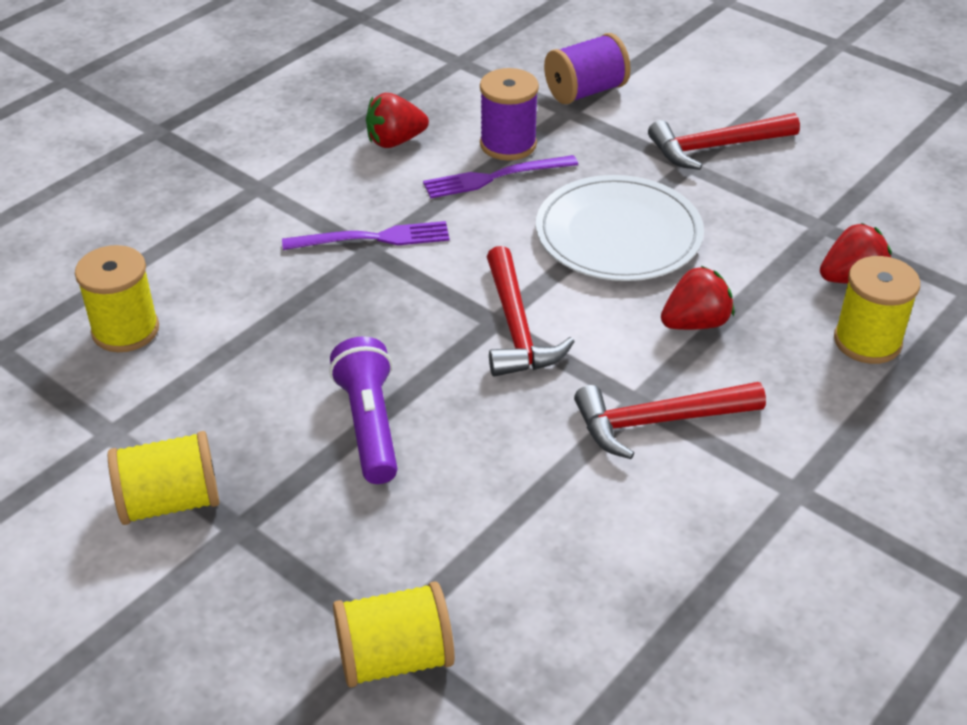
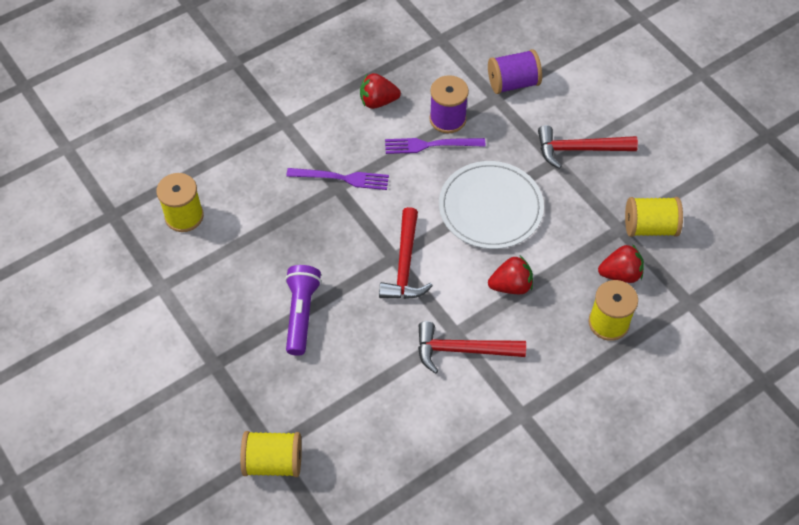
camera: 15 degrees right, 15 degrees up
yellow spool [108,431,219,525] -> yellow spool moved to [625,197,683,237]

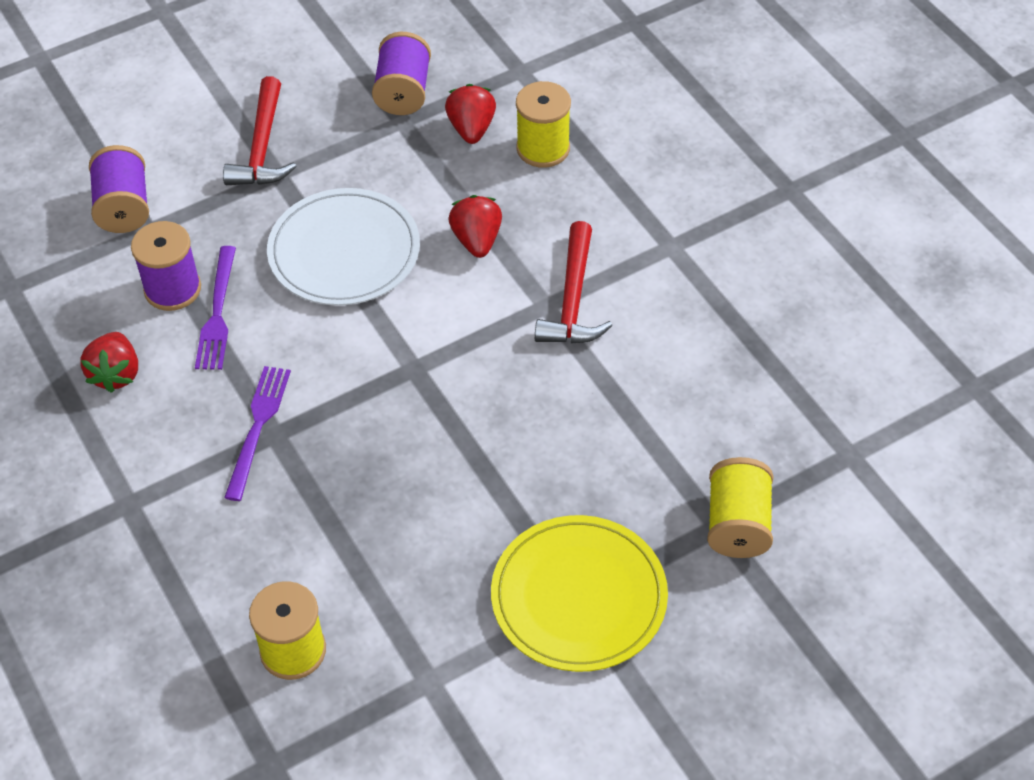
camera: 85 degrees left, 5 degrees down
purple flashlight [285,265,321,356] -> none
red hammer [379,207,433,299] -> none
yellow spool [625,197,683,237] -> purple spool [372,32,431,115]
none -> yellow plate [491,515,668,672]

